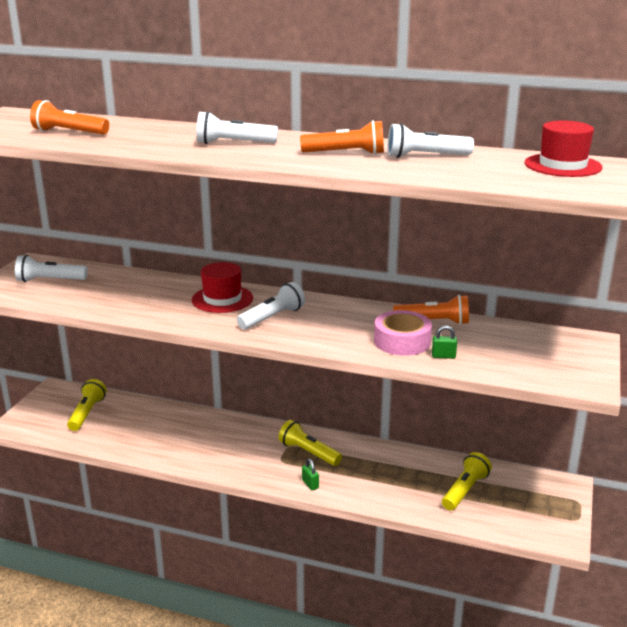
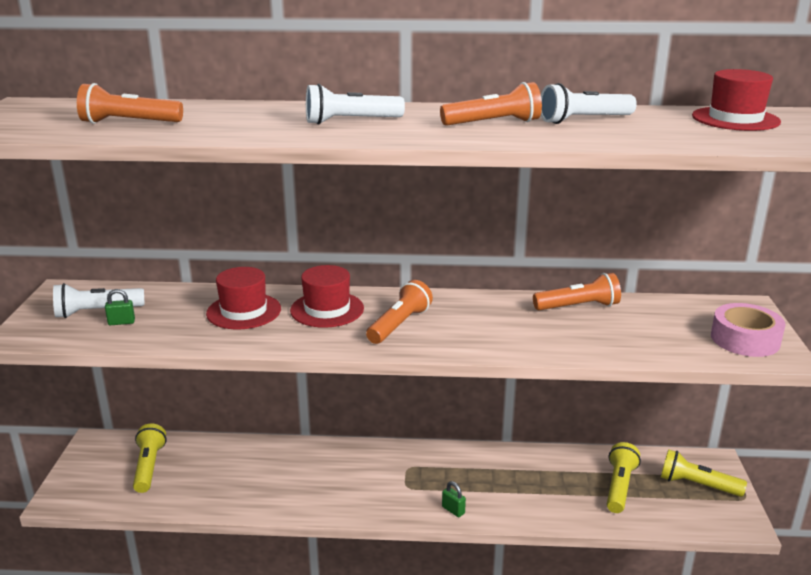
camera: 15 degrees left, 0 degrees up
white flashlight [237,282,305,330] -> orange flashlight [366,280,433,344]
yellow flashlight [278,420,342,466] -> yellow flashlight moved to [661,449,747,497]
pink tape [374,310,432,356] -> pink tape moved to [711,303,786,357]
green padlock [432,326,457,359] -> green padlock moved to [105,289,135,325]
none -> red hat [206,267,281,329]

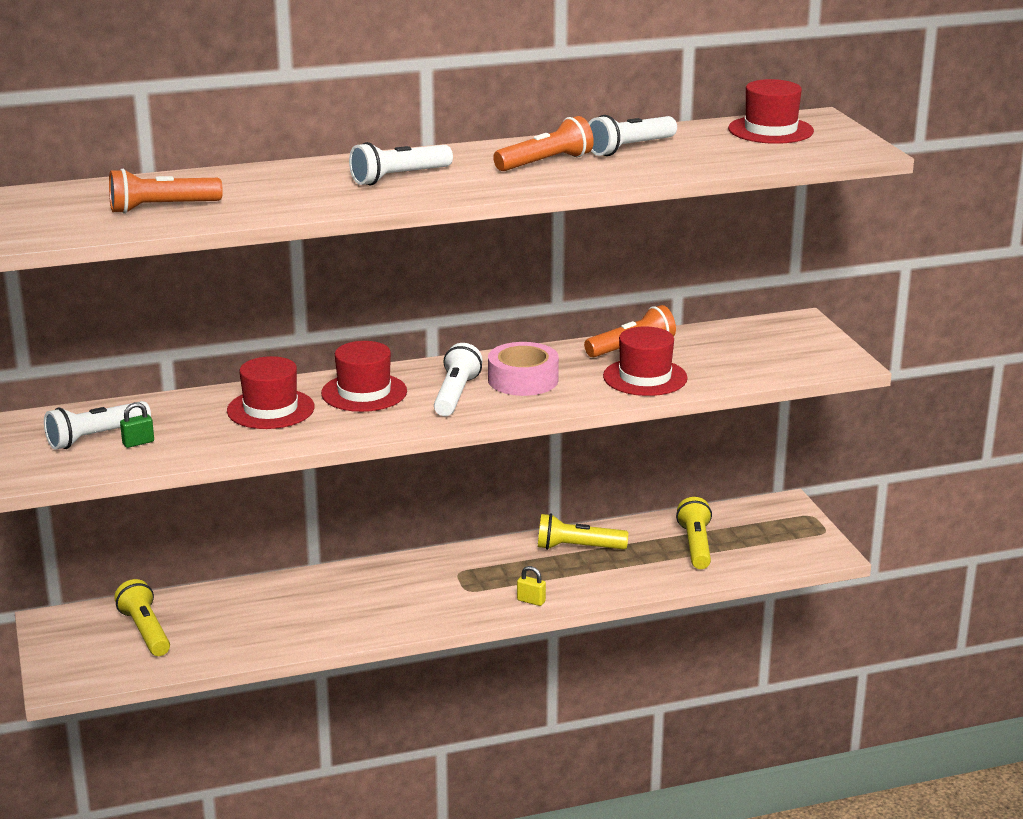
camera: 20 degrees left, 0 degrees up
orange flashlight [366,280,433,344] -> white flashlight [434,343,483,416]
green padlock [442,481,466,517] -> yellow padlock [517,566,546,606]
yellow flashlight [661,449,747,497] -> yellow flashlight moved to [538,514,628,550]
pink tape [711,303,786,357] -> pink tape moved to [488,342,559,396]
none -> red hat [603,326,688,396]

